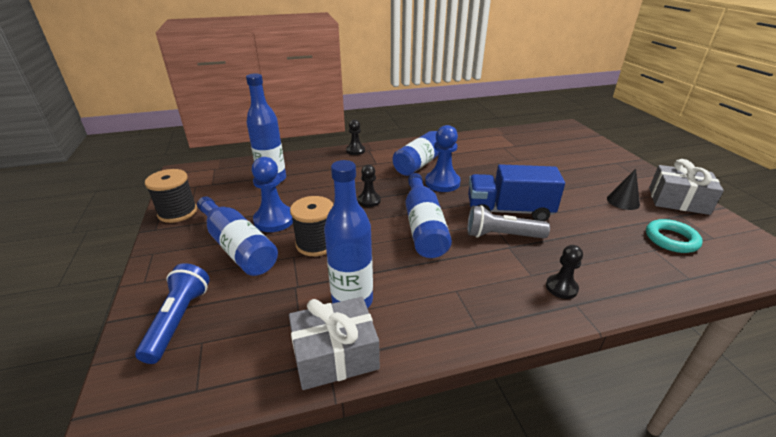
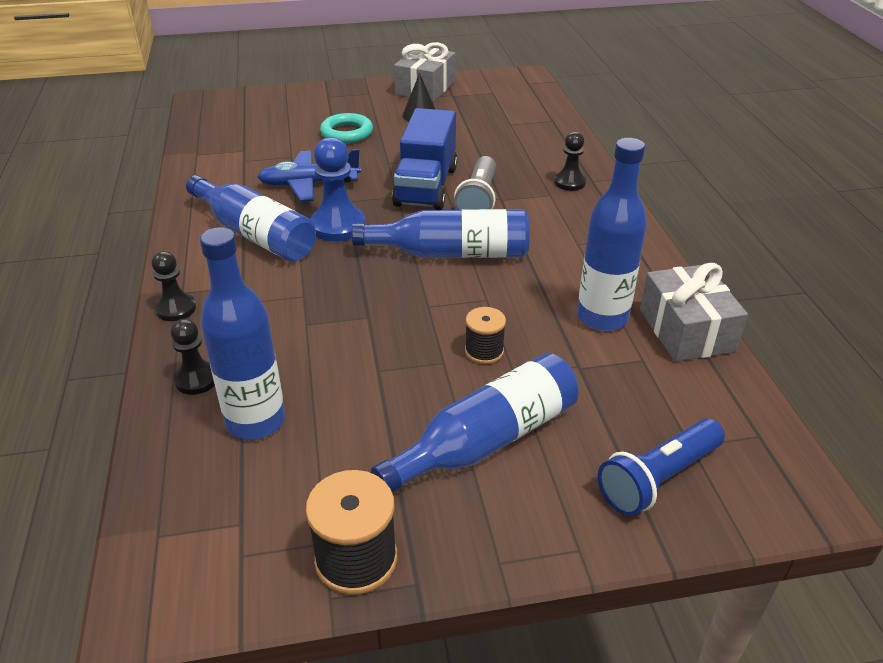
camera: 85 degrees left, 5 degrees up
blue flashlight [135,263,210,364] -> blue flashlight turned 45 degrees counterclockwise [598,418,725,516]
blue pawn [252,157,293,232] -> none
black spool [290,196,333,256] -> black spool [465,307,506,364], size x0.61
black pawn [358,164,381,207] -> black pawn moved to [171,319,215,395]
turquoise ring [646,219,703,253] -> turquoise ring moved to [320,113,373,143]
none -> blue plane [257,149,361,202]

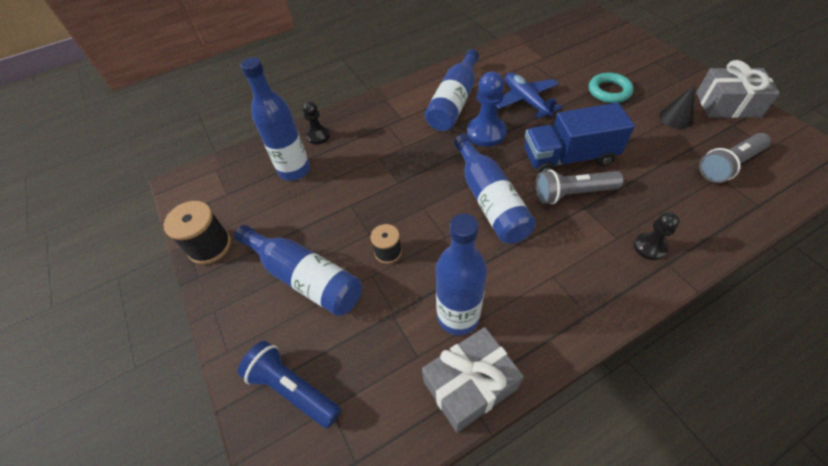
camera: 75 degrees right, 15 degrees up
black pawn [151,251,196,321] -> none
none -> grey flashlight [699,133,771,183]

